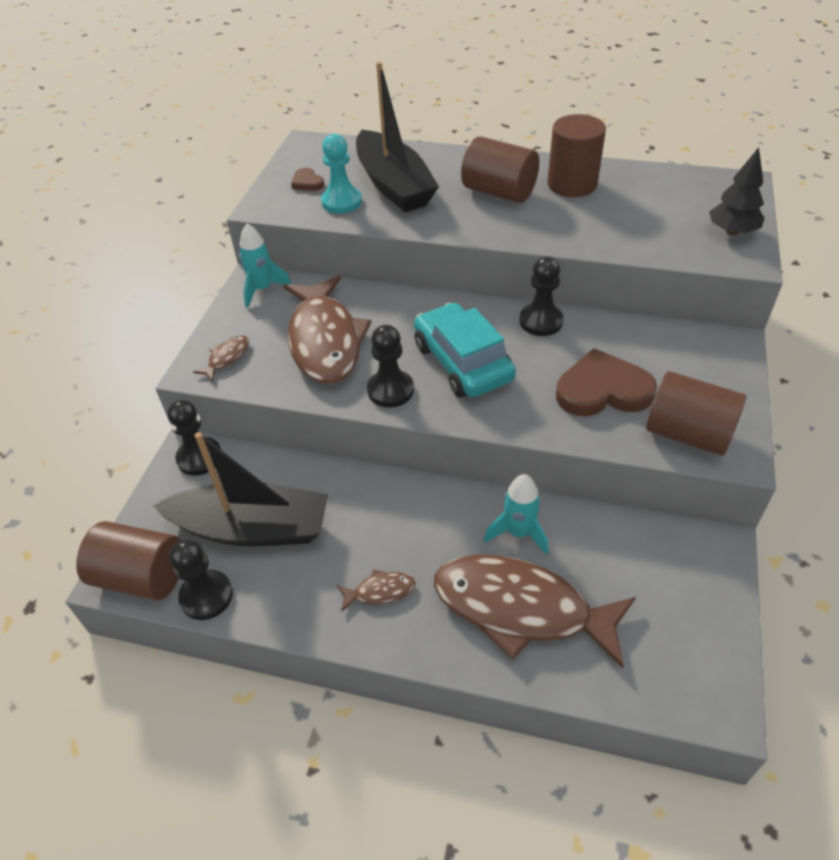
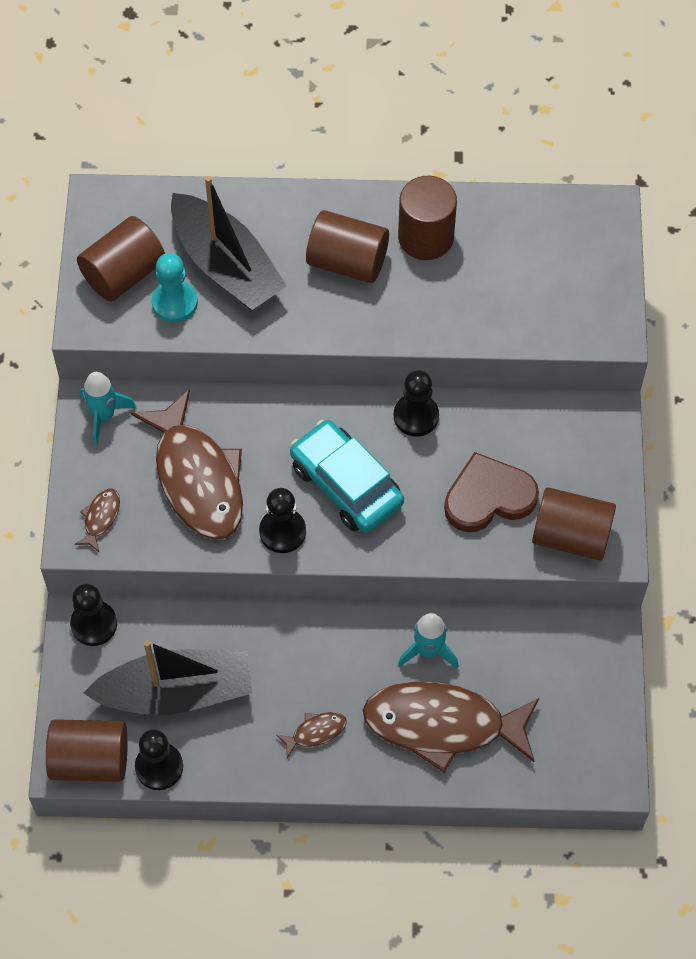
camera: 15 degrees left, 15 degrees up
brown heart [291,168,324,191] -> brown cylinder [77,216,165,302]
black tree [709,147,765,236] -> none

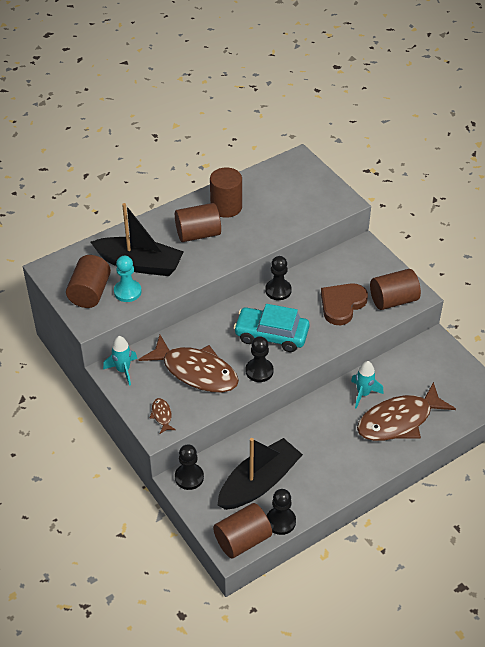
camera: 35 degrees left, 15 degrees down
brown fish [276,712,347,758] -> none

